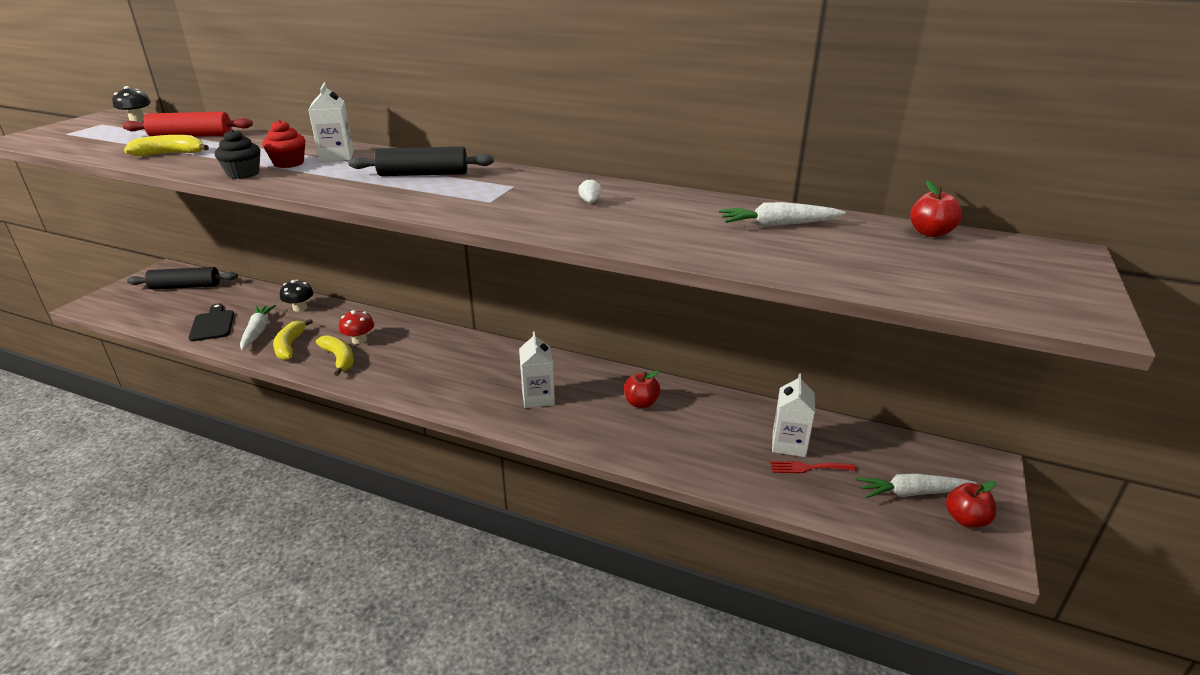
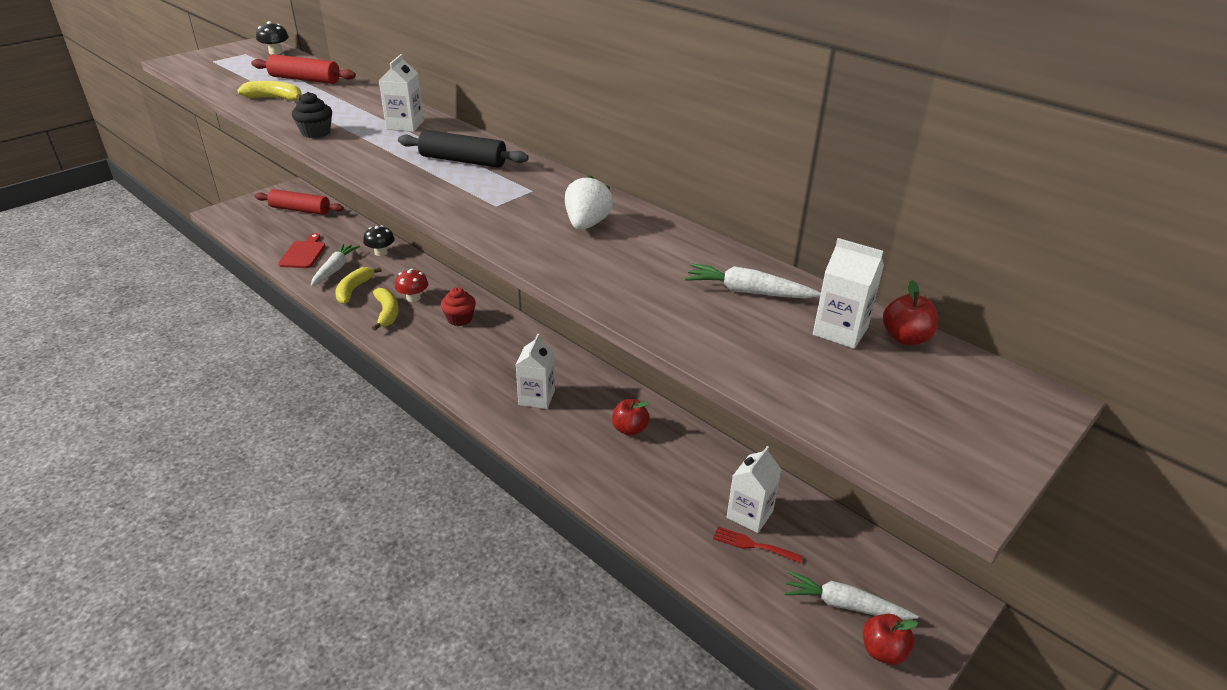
camera: 20 degrees right, 5 degrees up
black rolling pin [127,267,238,290] -> red rolling pin [255,189,344,215]
black cutting board [189,303,234,341] -> red cutting board [278,233,325,268]
red cupcake [262,120,305,168] -> red cupcake moved to [441,287,476,326]
white strawberry [578,178,601,203] -> white strawberry [565,175,613,230], size x2.09
none -> white carton [813,238,884,349]

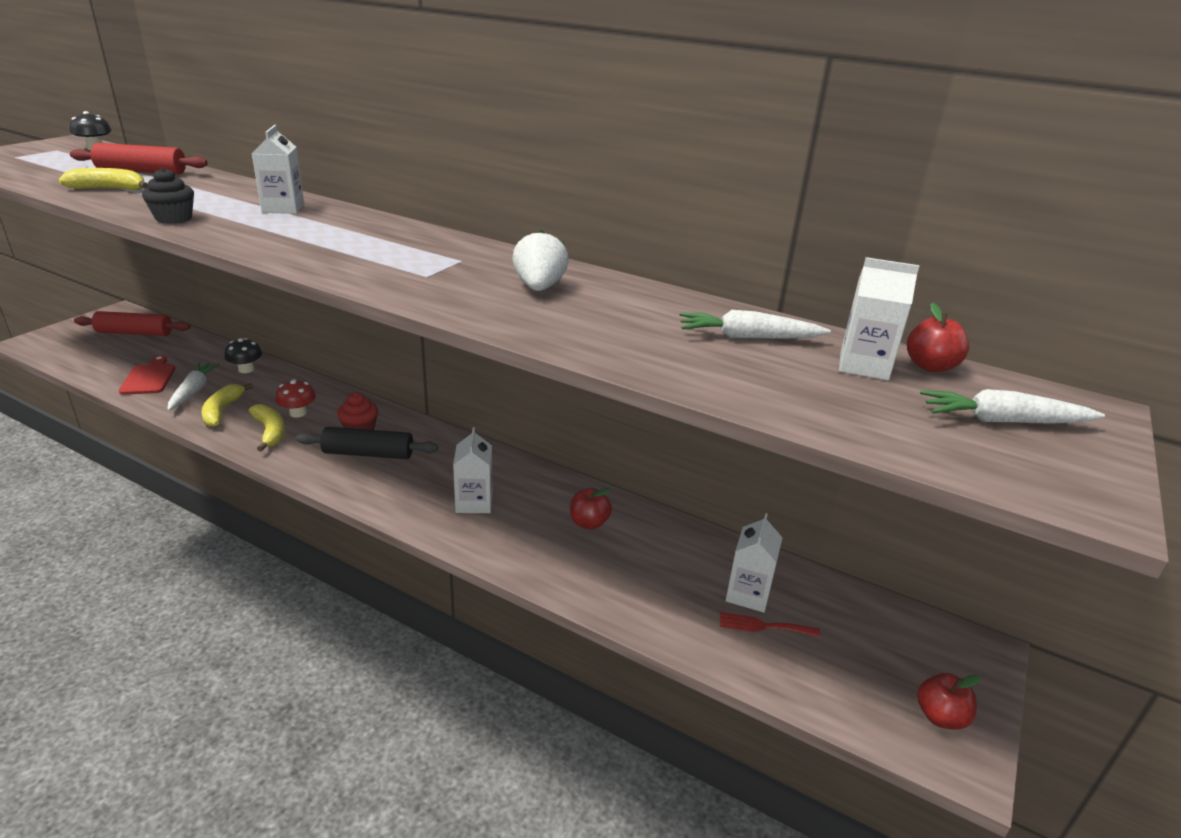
camera: 15 degrees left, 5 degrees down
black rolling pin [398,130,529,168] -> black rolling pin moved to [296,427,438,459]
white carrot [784,571,918,620] -> white carrot moved to [920,389,1105,424]

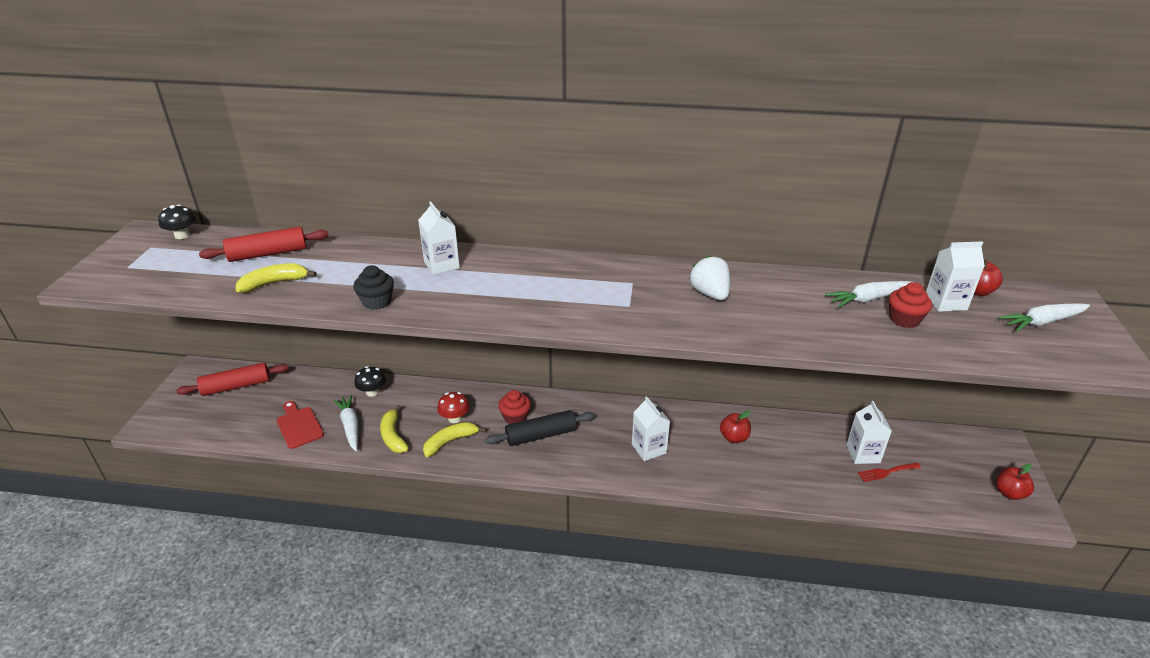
camera: 20 degrees left, 5 degrees up
yellow banana [249,404,285,452] -> yellow banana turned 75 degrees counterclockwise [423,422,486,457]
none -> red cupcake [889,282,932,328]

